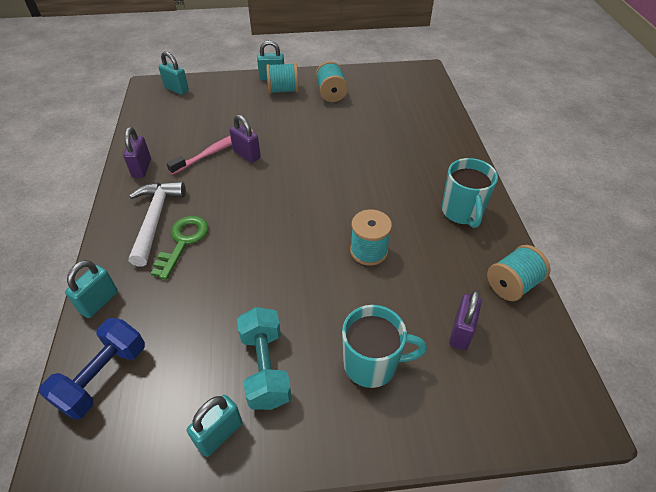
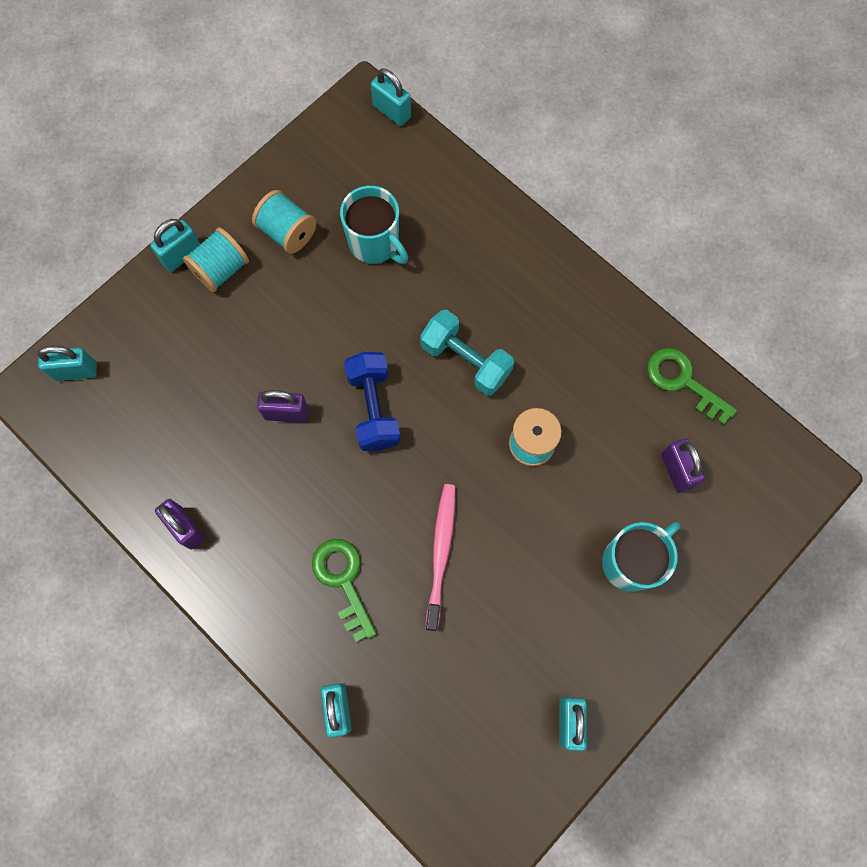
camera: 40 degrees left, 25 degrees up
blue dumbbell [39,318,145,420] -> blue dumbbell moved to [344,352,401,451]
white hammer [129,182,186,267] -> none
pink toothbrush [167,129,253,175] -> pink toothbrush moved to [426,484,455,631]
turquoise dumbbell [237,307,292,410] -> turquoise dumbbell moved to [420,310,514,396]
turquoise mug [442,158,498,228] -> turquoise mug moved to [340,186,408,264]
turquoise spool [487,245,550,301] -> green key [647,348,737,425]
none -> turquoise padlock [371,68,411,126]

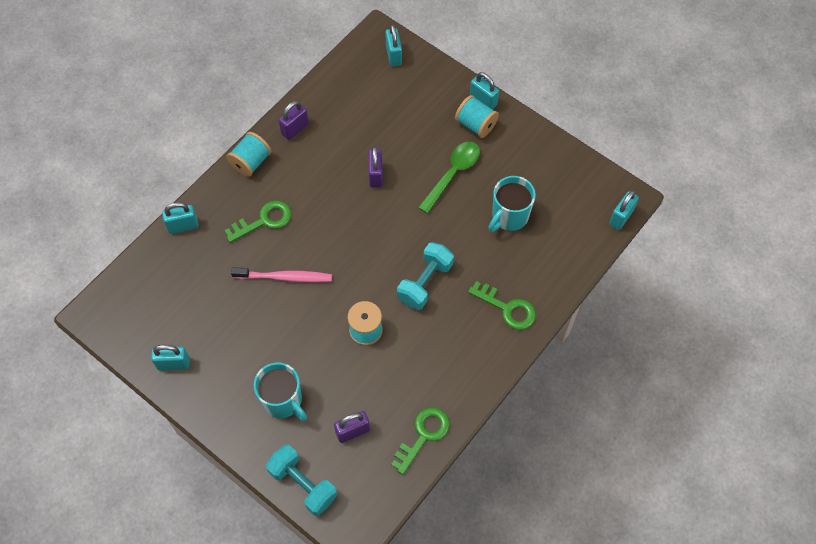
camera: 85 degrees right, 10 degrees down
turquoise spool [252,190,316,254] -> turquoise spool moved to [227,132,271,177]
blue dumbbell [344,352,401,451] -> none
none -> turquoise dumbbell [266,445,337,516]
none -> green spoon [418,142,480,214]
none -> green key [468,281,536,330]

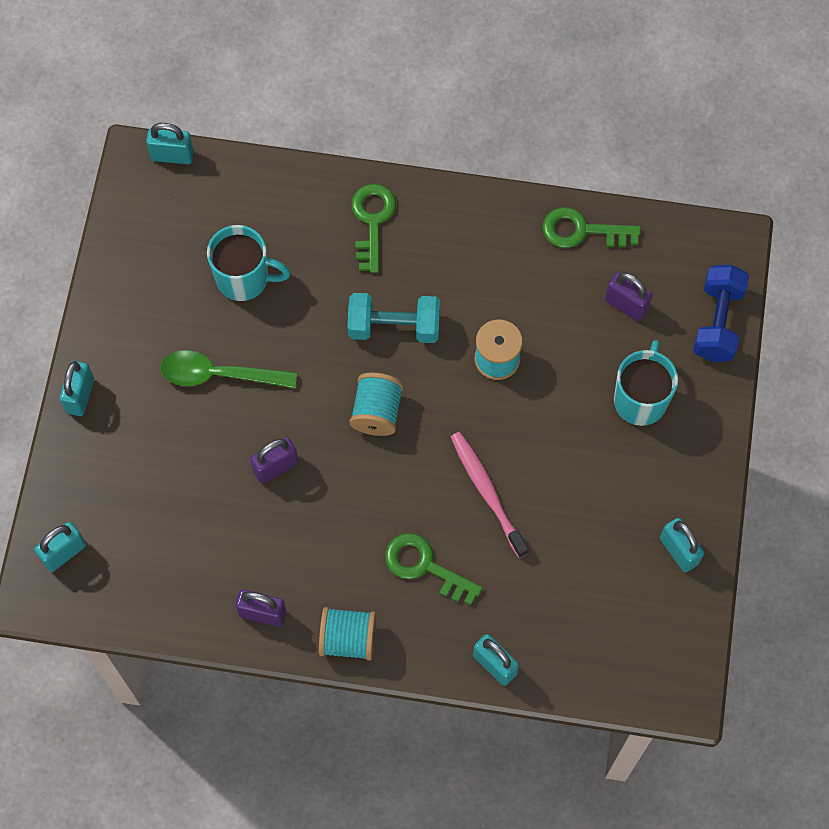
camera: 120 degrees left, 5 degrees up
turquoise dumbbell [266,445,337,516] -> blue dumbbell [693,265,749,362]
turquoise spool [455,95,499,138] -> turquoise spool moved to [349,373,404,436]

